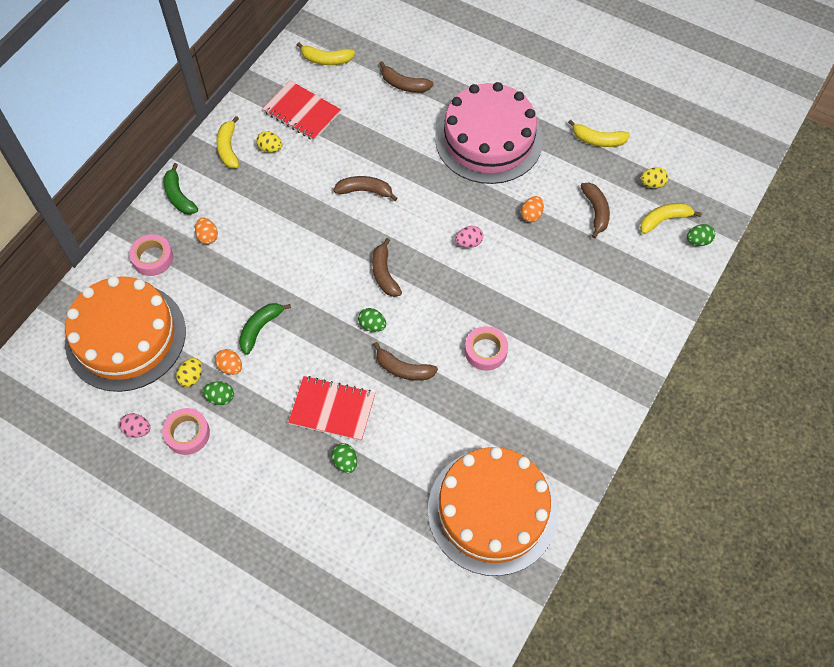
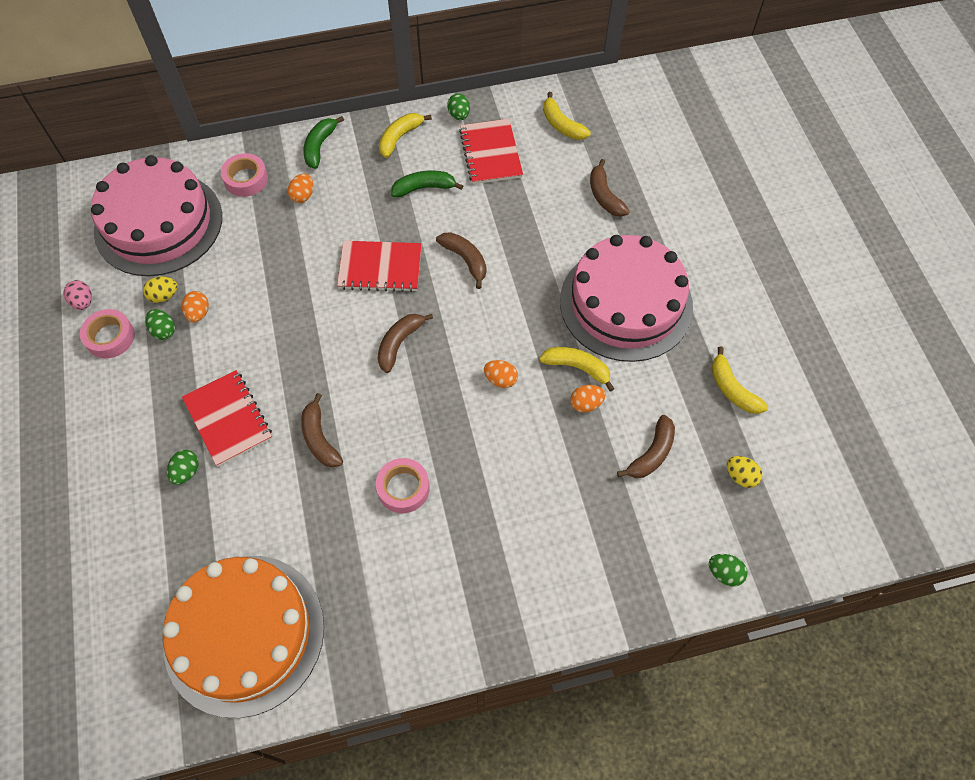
camera: 45 degrees right, 0 degrees up
orange cake [65,276,186,392] -> pink cake [91,155,222,276]
green banana [239,303,291,355] -> green banana moved to [391,171,463,197]
yellow egg [256,131,282,153] -> none
green egg [358,308,386,332] -> green egg moved to [447,93,470,120]
pink egg [455,226,483,248] -> orange egg [484,360,518,388]
yellow banana [640,203,702,234] -> yellow banana moved to [539,347,615,392]
none -> red notebook [337,241,422,292]

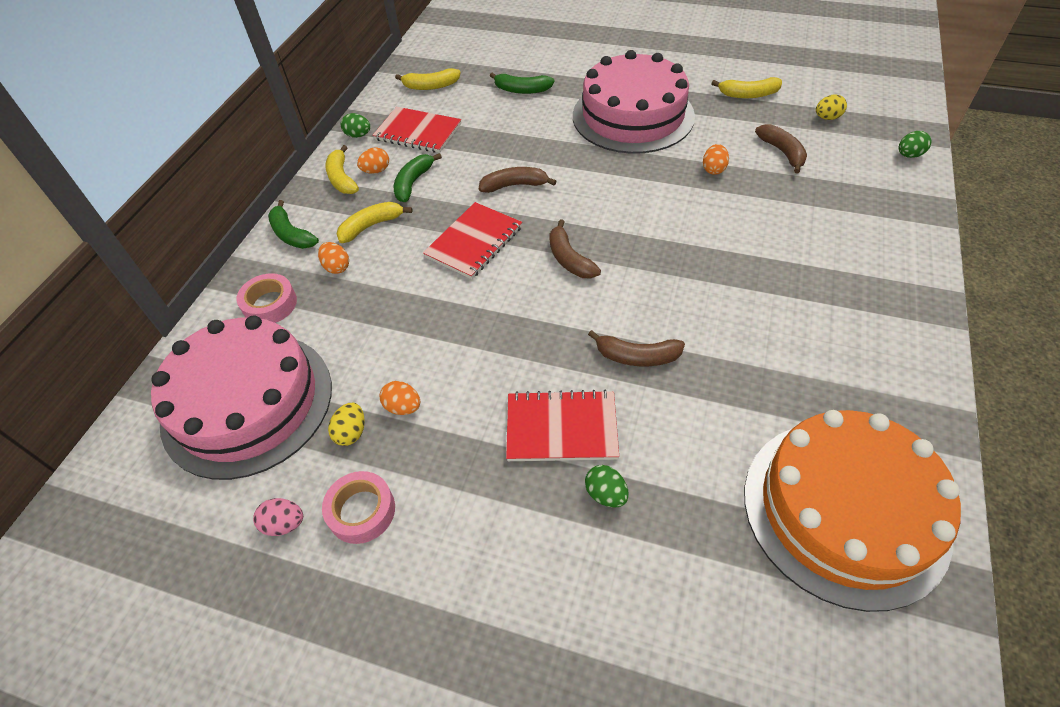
camera: 55 degrees left, 10 degrees down
green egg [145,309,175,340] -> none
pink tape [376,458,430,513] -> none
orange egg [484,360,518,388] -> orange egg moved to [357,147,389,174]
yellow banana [539,347,615,392] -> yellow banana moved to [336,202,413,243]
brown banana [590,159,630,217] -> green banana [490,72,554,94]

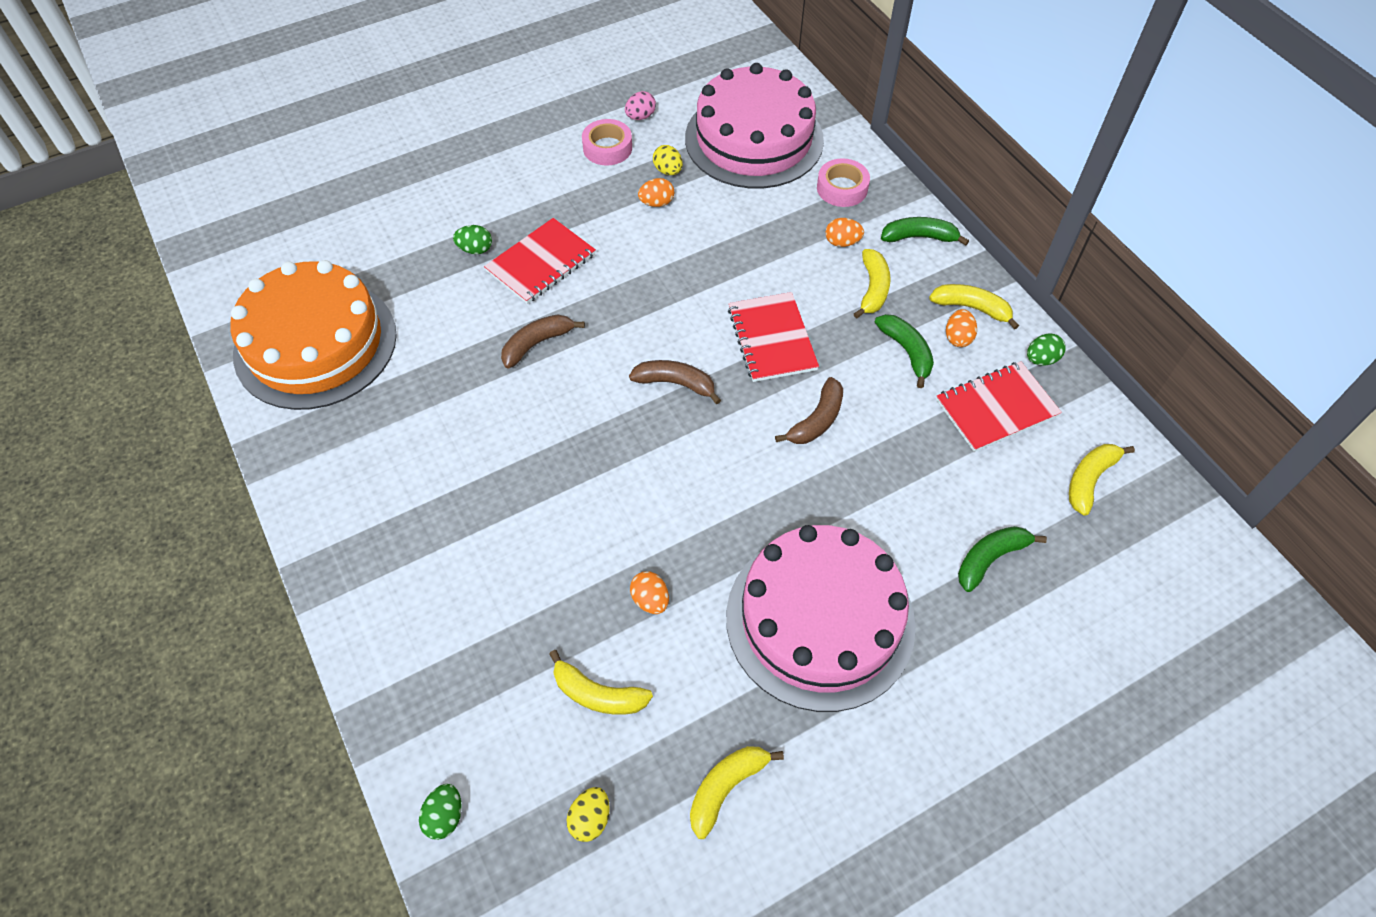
camera: 130 degrees right, 5 degrees up
brown banana [755,124,807,174] -> yellow banana [549,650,653,715]

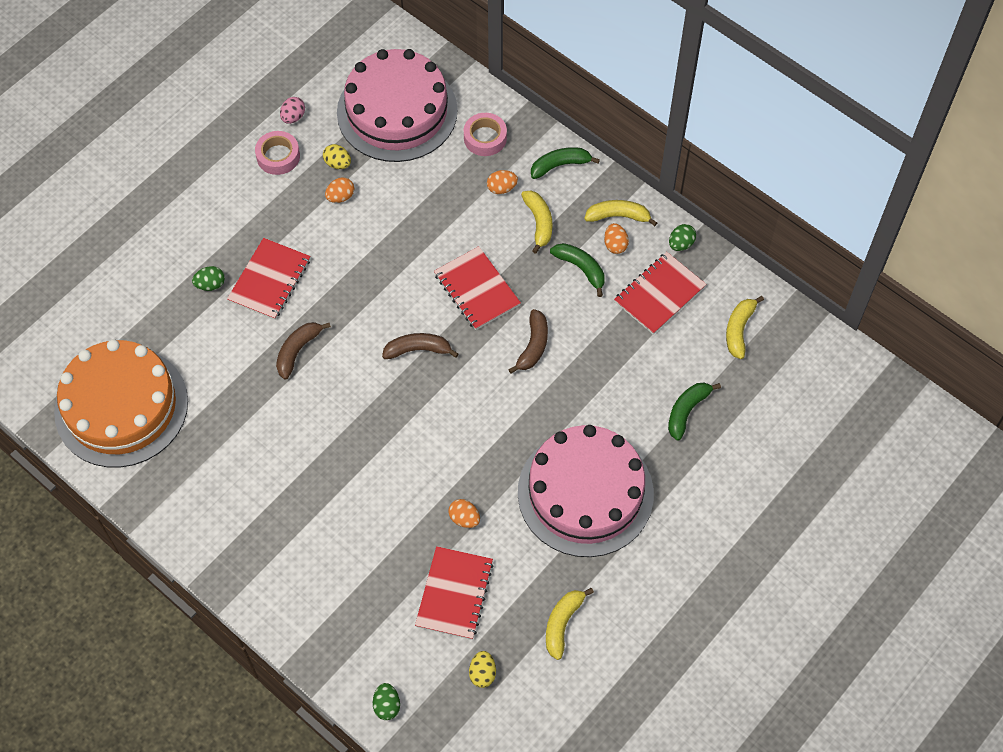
camera: 20 degrees left, 5 degrees up
yellow banana [549,650,653,715] -> red notebook [415,546,494,640]

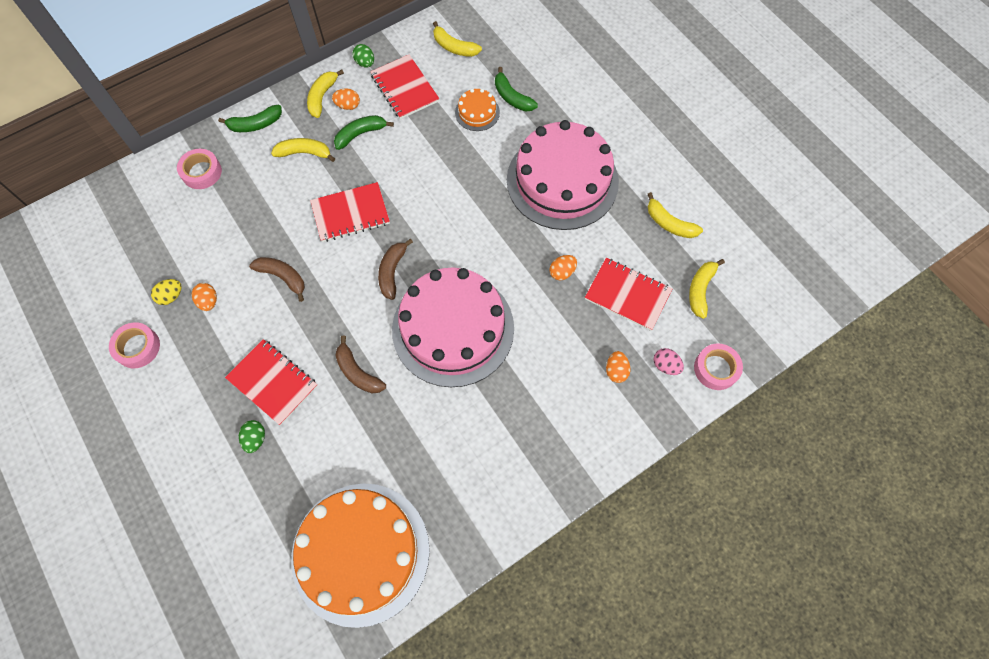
camera: 75 degrees left, 5 degrees up
pink egg [280,97,305,124] -> pink egg moved to [654,348,684,375]
pink cake [337,49,458,162] -> pink cake moved to [392,268,514,387]
green egg [373,683,400,720] -> pink tape [694,344,743,390]
yellow egg [469,651,496,688] -> yellow banana [689,259,725,319]
orange egg [487,170,518,194] -> orange egg moved to [606,351,630,383]
brown banana [508,309,548,374] -> brown banana moved to [249,257,305,302]
green banana [531,147,600,179] -> green banana turned 105 degrees counterclockwise [218,105,282,132]
none -> orange cake [455,89,500,131]

